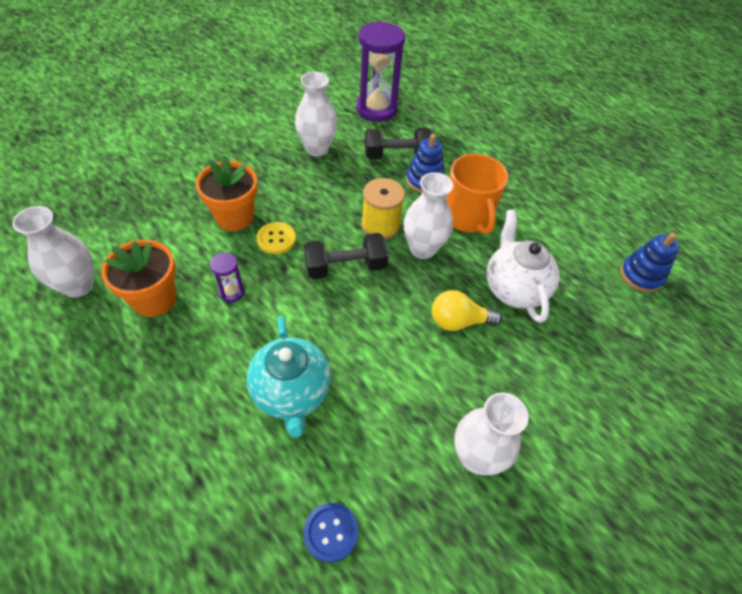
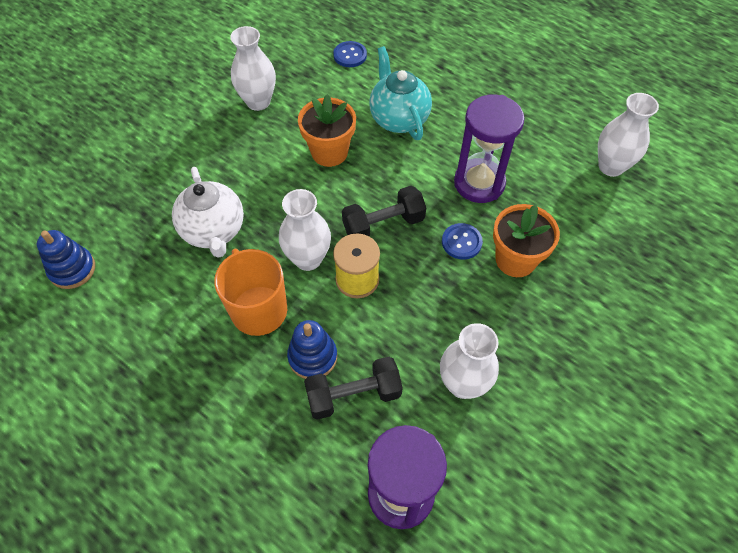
camera: 175 degrees right, 5 degrees up
orange flower pot [101,240,176,317] -> orange flower pot moved to [298,94,356,167]
purple hourglass [210,253,244,302] -> purple hourglass [454,95,524,203], size x2.21
yellow button [256,222,296,254] -> blue button [442,223,483,260]
yellow light bulb [432,290,502,331] -> none

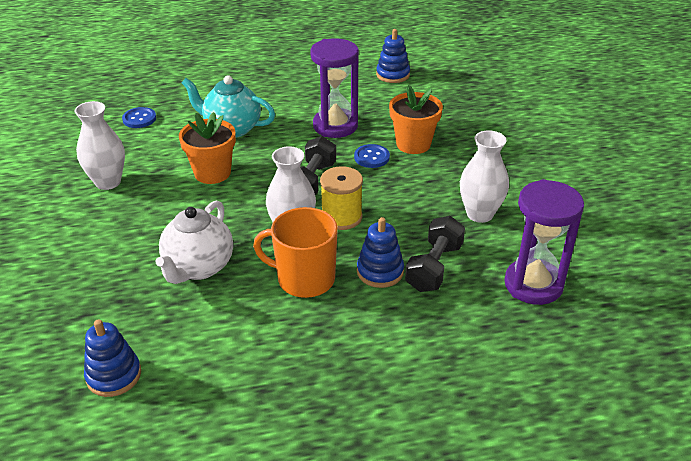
camera: 50 degrees left, 20 degrees down
white teapot [172,167,244,258] -> white teapot turned 90 degrees clockwise [156,201,233,284]
white vase [598,93,659,177] -> blue stacking toy [376,29,410,83]

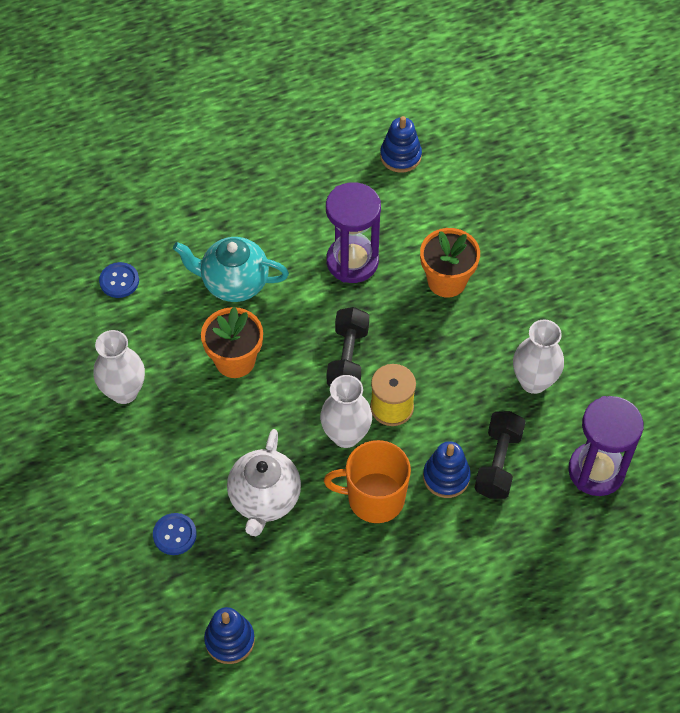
camera: 10 degrees left, 20 degrees up
blue button [354,144,390,168] -> blue button moved to [153,513,197,555]

